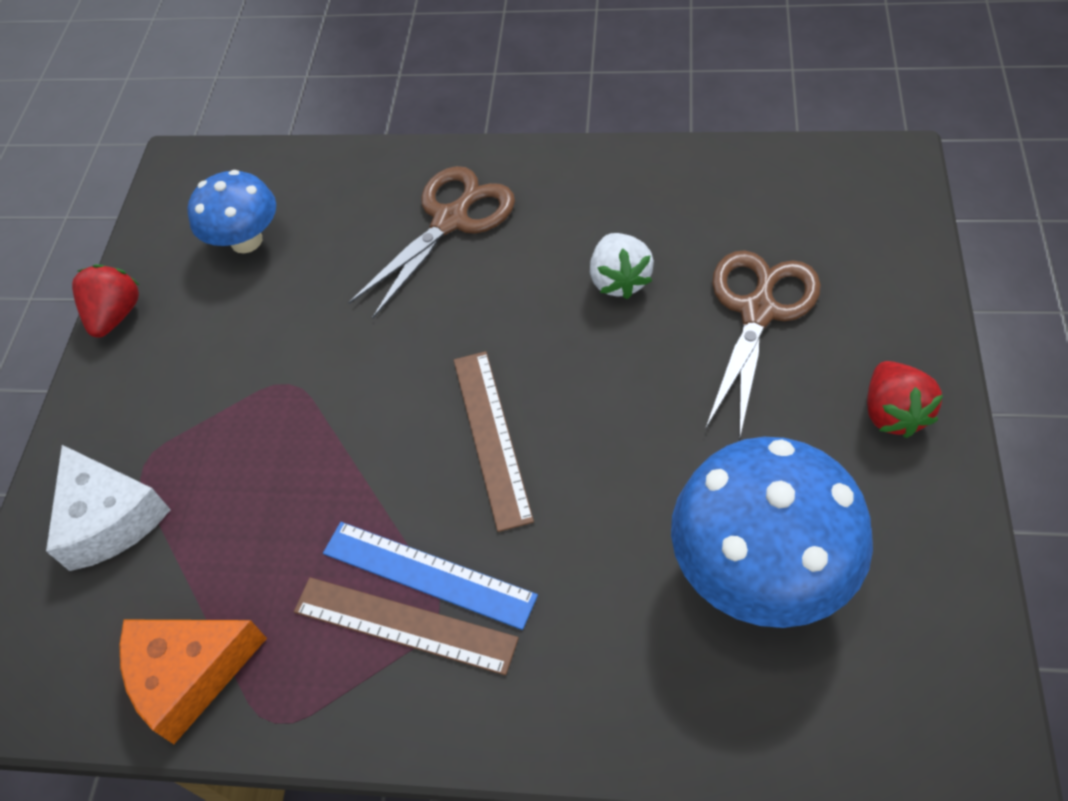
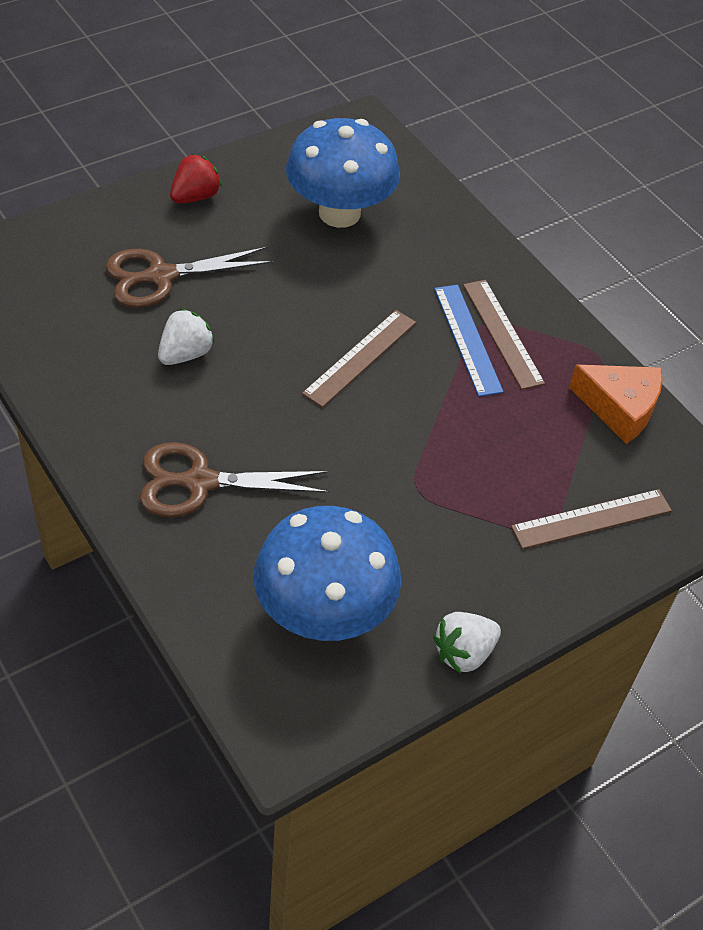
camera: 140 degrees left, 5 degrees down
white cheese [46,445,171,571] -> brown ruler [511,489,672,549]
red strawberry [72,264,139,338] -> white strawberry [433,612,501,674]
blue mushroom [188,170,276,253] -> blue mushroom [254,506,401,641], size x1.66

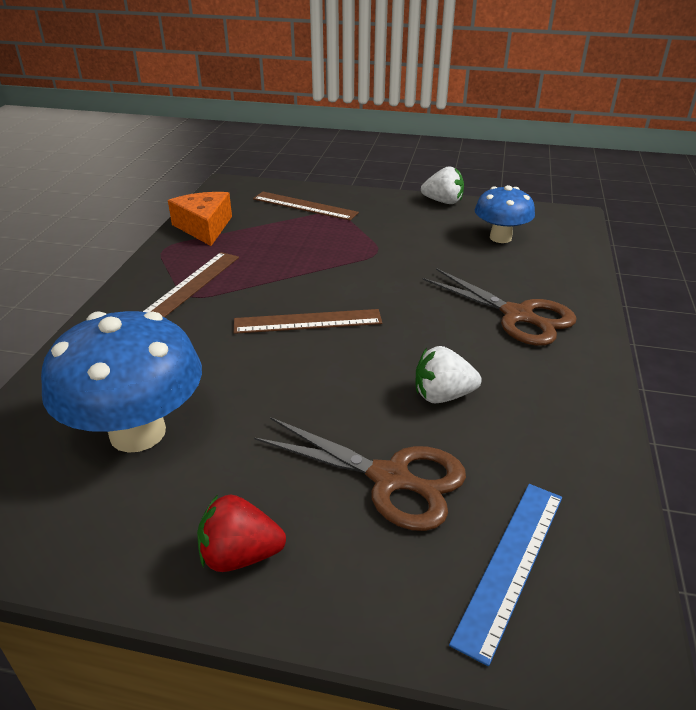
camera: 130 degrees left, 15 degrees down
blue mushroom [254,506,401,641] -> blue mushroom [475,185,535,243], size x0.60
blue ruler [434,285,504,397] -> blue ruler moved to [449,484,562,666]

